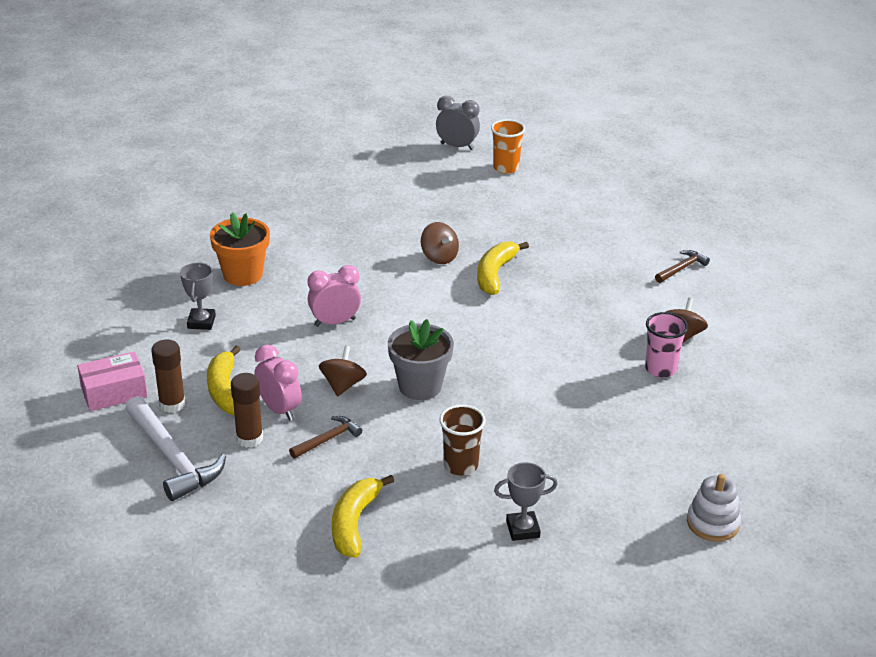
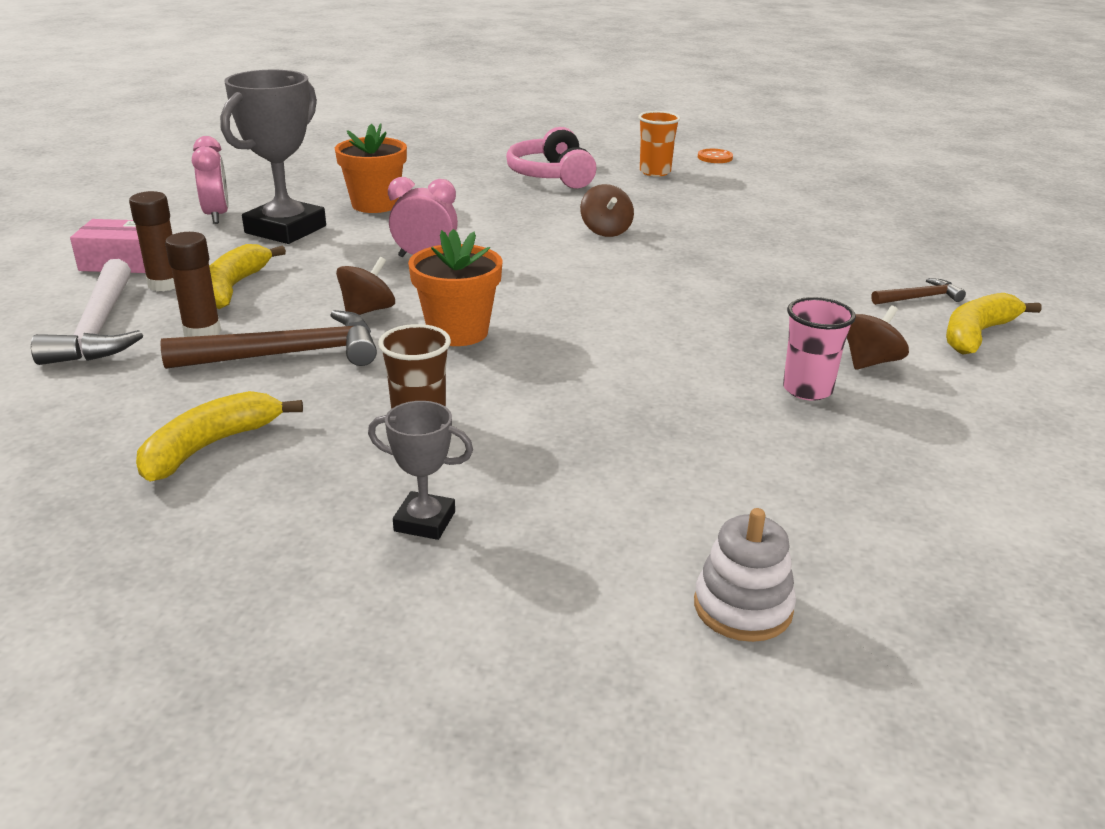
camera: 25 degrees right, 5 degrees down
grey trophy [180,262,216,330] -> grey trophy [220,70,326,244], size x1.98
pink clock [255,345,302,421] -> pink clock moved to [192,136,229,224]
brown hammer [289,416,362,458] -> brown hammer [160,310,377,369], size x1.92
grey flower pot [388,319,454,400] -> orange flower pot [408,229,503,346]
grey clock [436,96,480,150] -> orange button [698,149,733,163]
yellow banana [477,242,529,295] -> yellow banana moved to [946,293,1042,355]
orange cup [491,119,525,174] -> orange cup moved to [638,111,680,177]
none -> pink headphones [506,127,597,189]

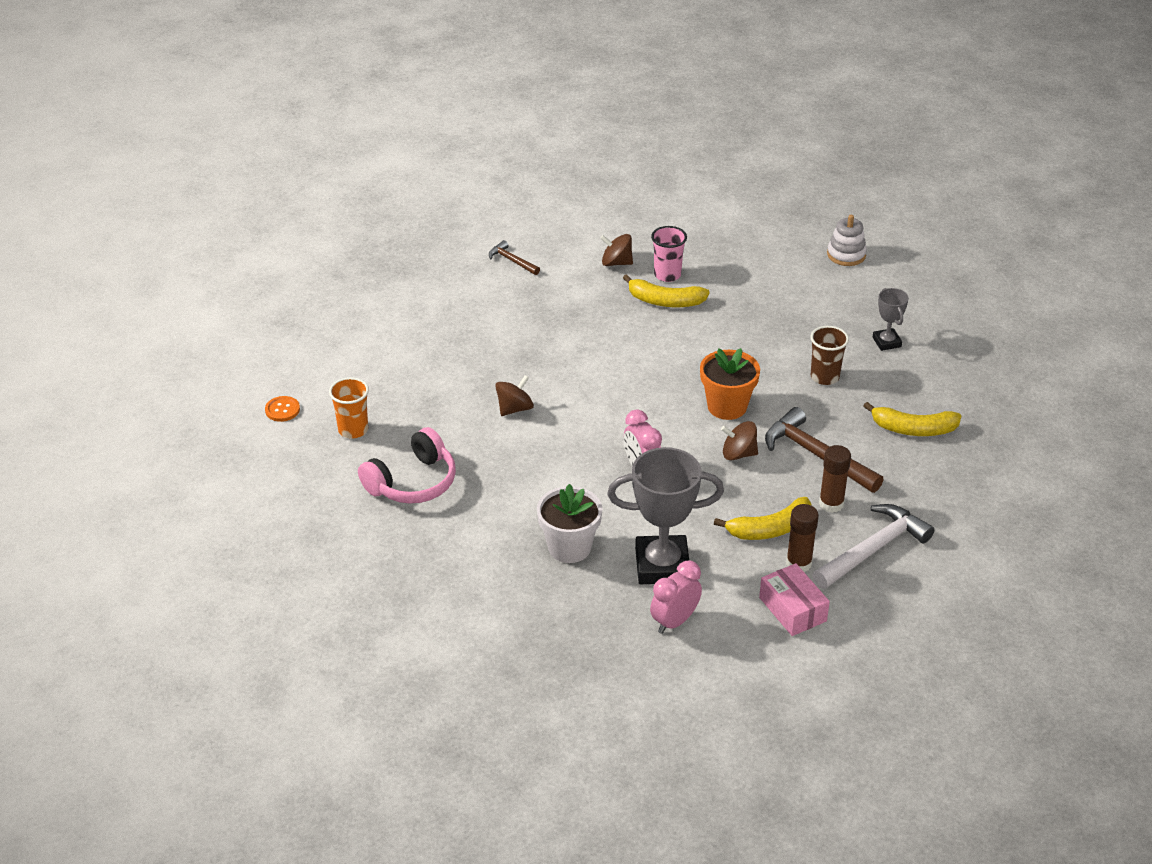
camera: 120 degrees left, 10 degrees up
orange flower pot [335,123,407,213] -> white flower pot [537,484,603,563]
yellow banana [946,293,1042,355] -> yellow banana moved to [623,274,710,307]

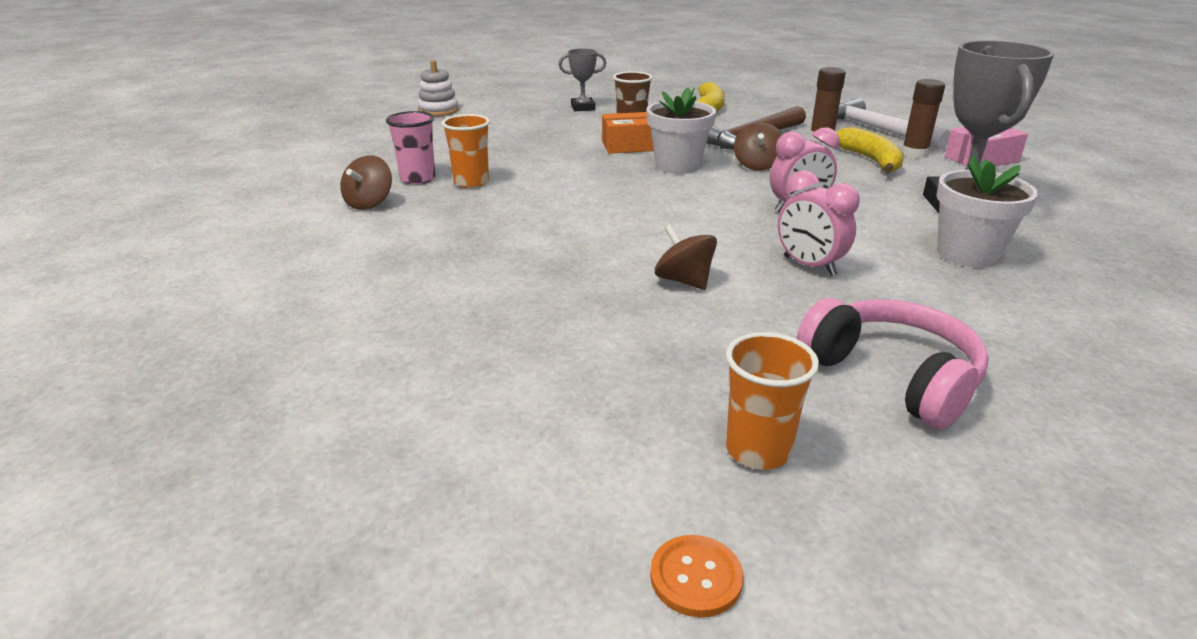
camera: 85 degrees left, 10 degrees down
brown hammer [489,240,540,275] -> none
yellow banana [623,274,710,307] -> orange cup [442,114,490,188]
pink clock [650,561,702,634] -> pink clock moved to [778,170,860,276]
orange flower pot [700,348,760,420] -> white flower pot [646,87,716,174]
none -> orange box [602,112,654,154]

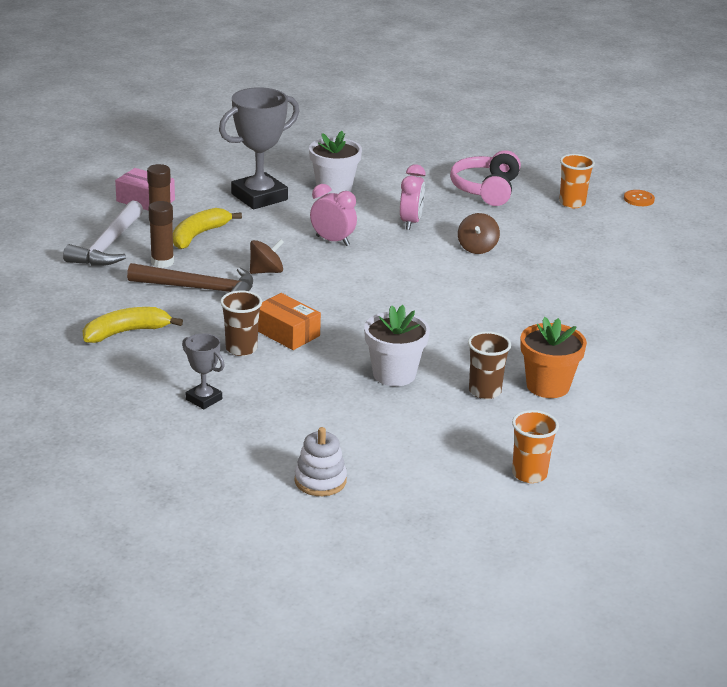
camera: 130 degrees left, 0 degrees up
brown spinning top [340,155,392,210] -> orange flower pot [520,317,587,398]
pink cup [386,111,436,184] -> brown cup [468,332,511,399]
orange cup [442,114,490,188] -> orange cup moved to [512,410,559,483]
white flower pot [646,87,716,174] -> white flower pot moved to [364,305,430,386]

